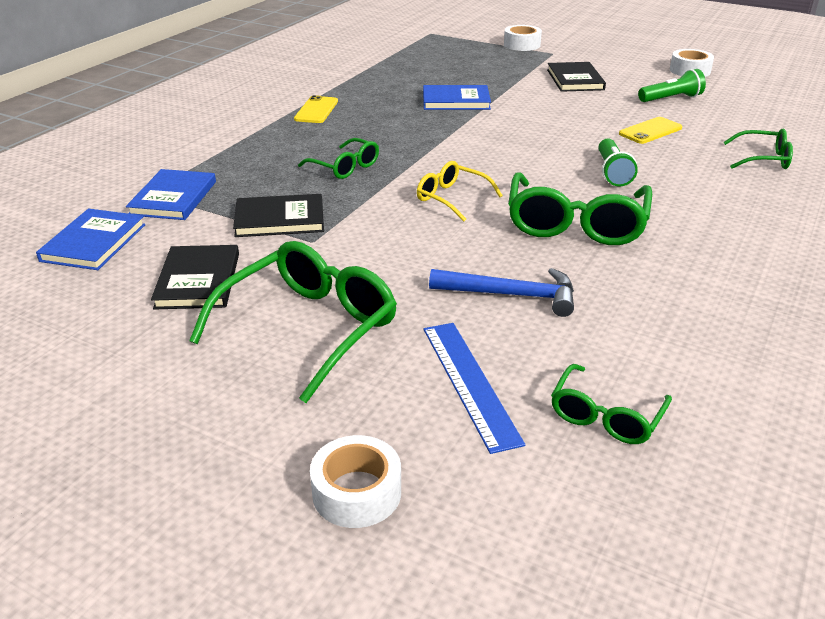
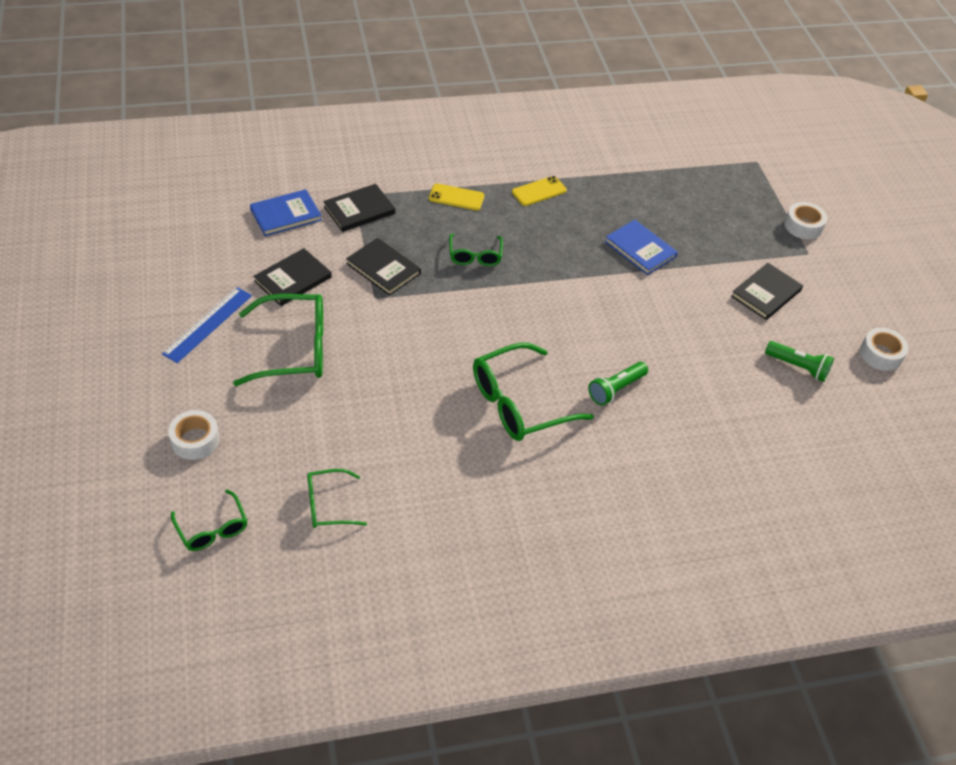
camera: 45 degrees right, 15 degrees up
blue book [126,169,216,220] -> black book [323,184,395,232]
yellow glasses [417,161,503,222] -> none
blue ruler [424,323,525,454] -> blue ruler moved to [162,287,252,363]
blue hammer [429,268,574,317] -> none
yellow phone [619,117,682,144] -> yellow phone moved to [429,183,484,211]
green glasses [724,129,793,169] -> green glasses moved to [171,490,248,551]

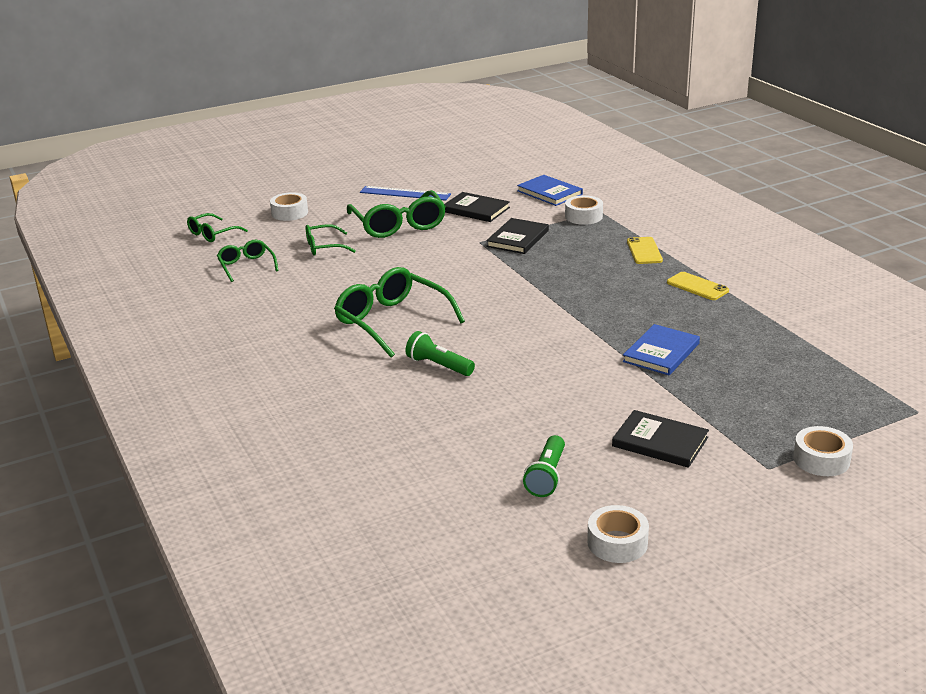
camera: 80 degrees right, 20 degrees down
black book [323,184,395,232] -> white tape [565,195,603,225]
green glasses [449,234,503,266] -> green glasses moved to [306,224,356,256]

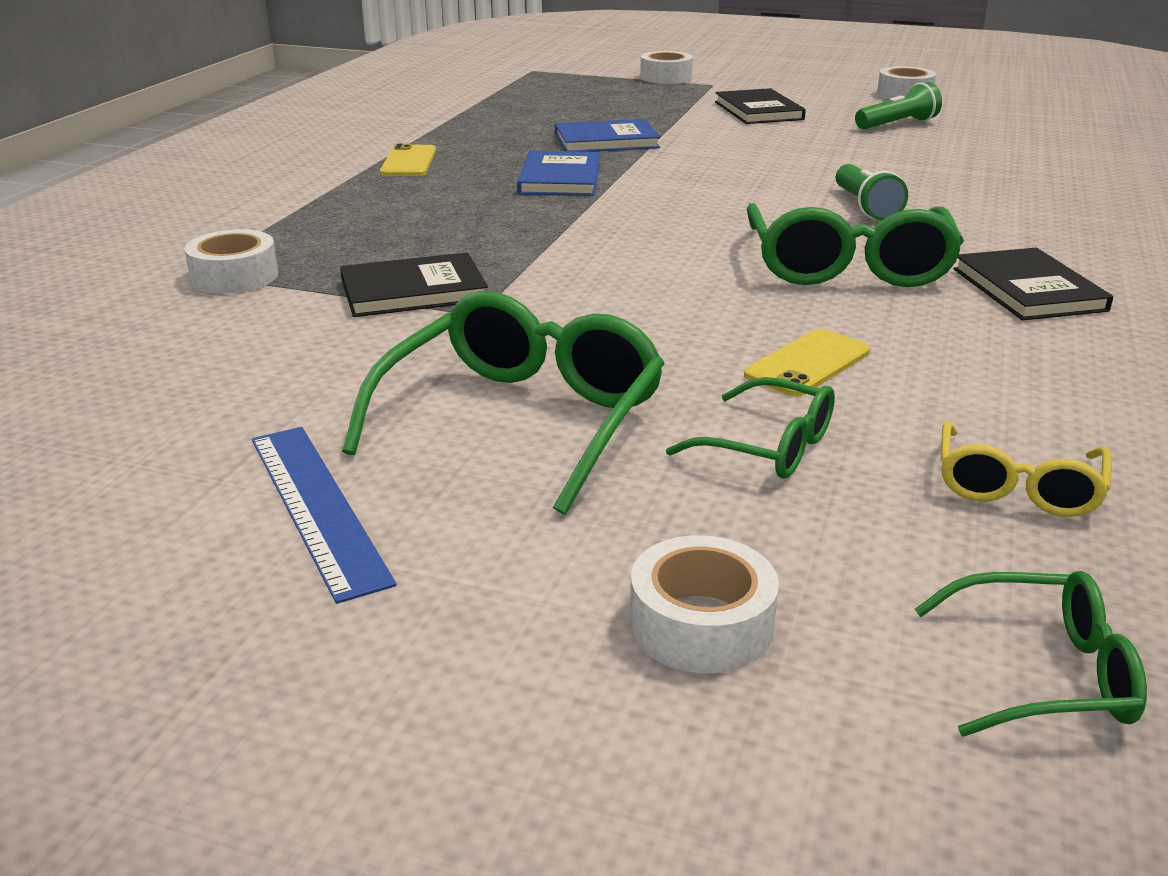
camera: 135 degrees left, 0 degrees up
green glasses [217,240,279,282] -> yellow glasses [941,421,1112,517]
black book [445,192,510,222] -> black book moved to [953,248,1113,320]
blue book [517,175,583,206] -> blue book moved to [517,150,600,196]
yellow phone [627,237,663,264] -> yellow phone moved to [744,329,870,397]

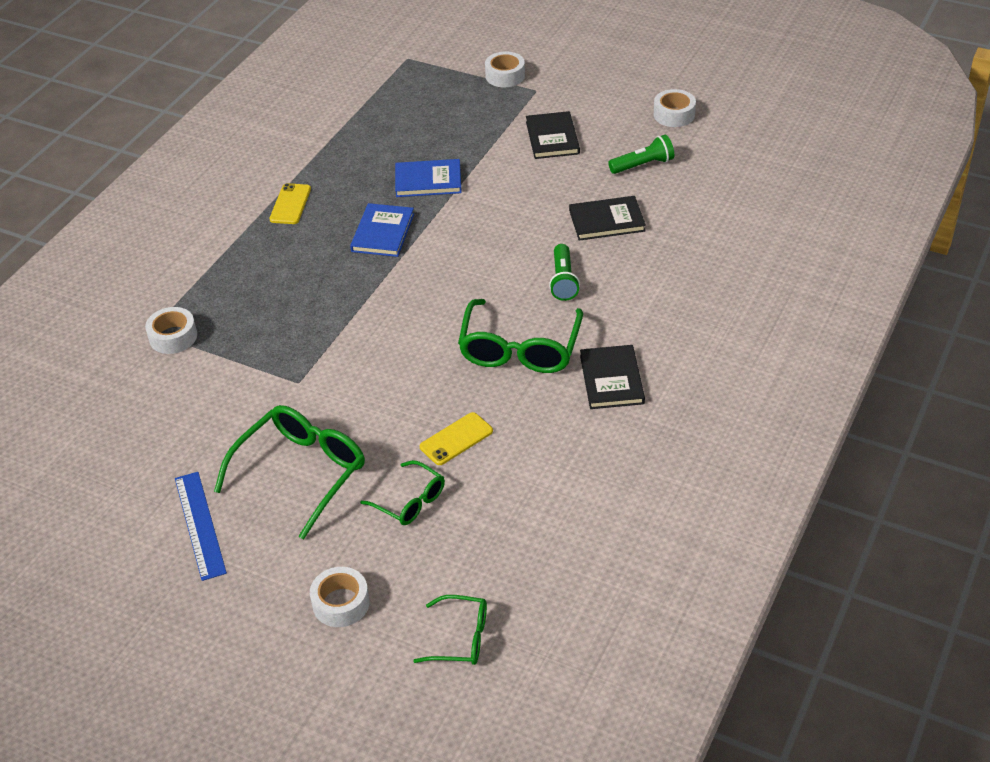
camera: 10 degrees right, 15 degrees up
black book [340,252,488,317] -> black book moved to [569,196,646,241]
yellow glasses [941,421,1112,517] -> none

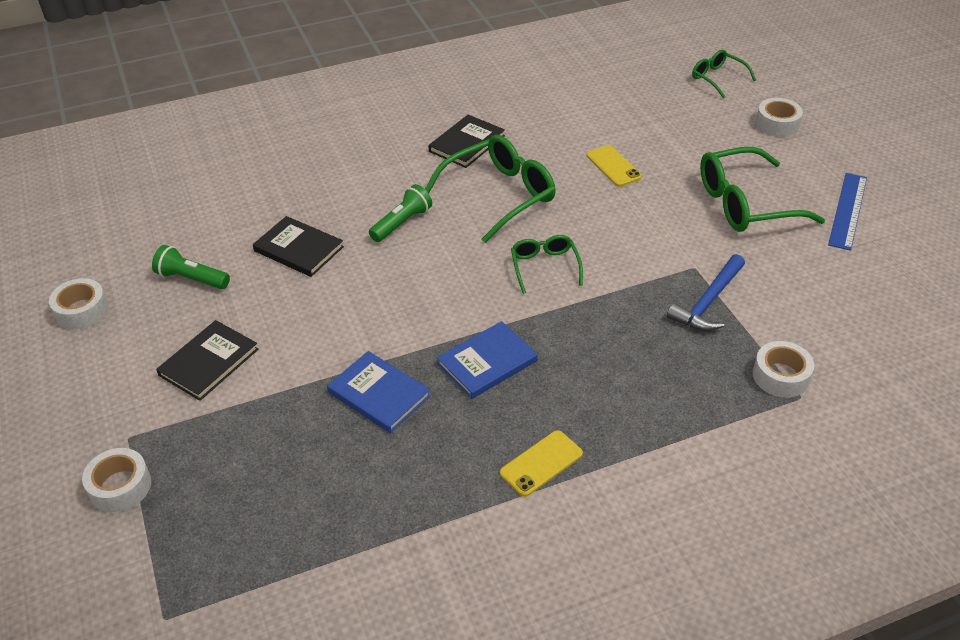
camera: 140 degrees left, 0 degrees up
green glasses [360,460,445,525] -> green glasses moved to [511,235,583,294]
yellow phone [420,412,493,465] -> yellow phone turned 60 degrees clockwise [586,145,642,187]
none -> blue hammer [667,254,745,331]

